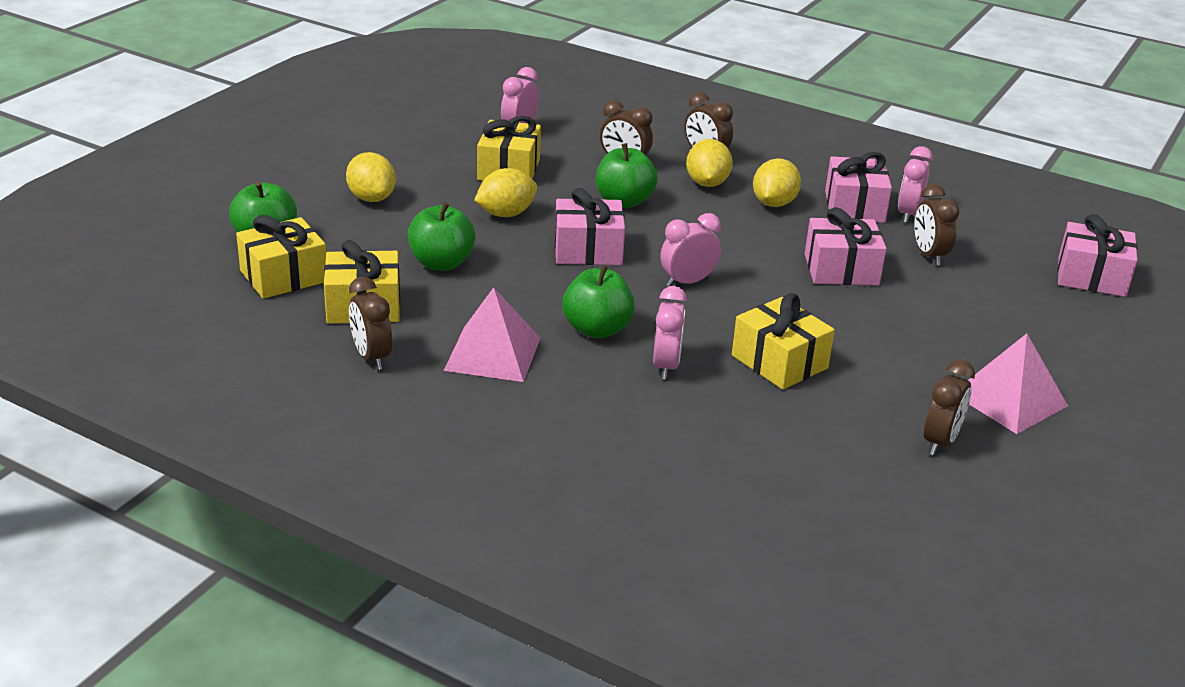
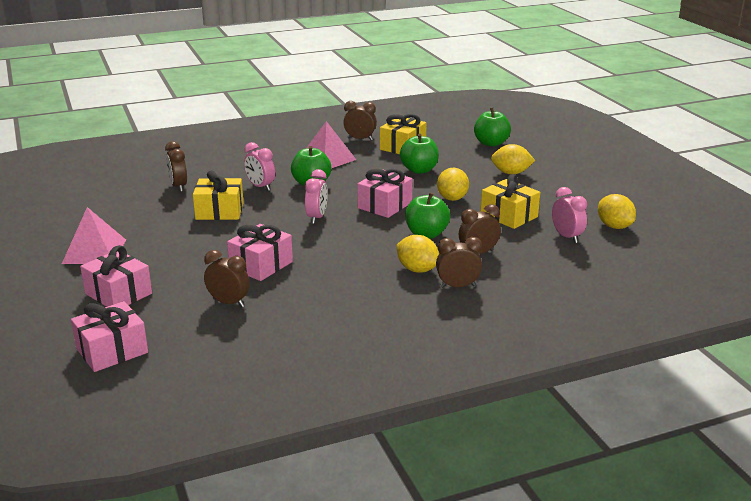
camera: 130 degrees right, 5 degrees down
yellow gift [236,215,326,299] -> none
yellow lemon [753,158,801,207] -> yellow lemon moved to [598,194,636,229]
pink gift [825,152,892,223] -> pink gift moved to [80,245,152,307]
pink clock [898,146,933,223] -> none
brown clock [924,359,975,456] -> brown clock moved to [165,141,187,192]

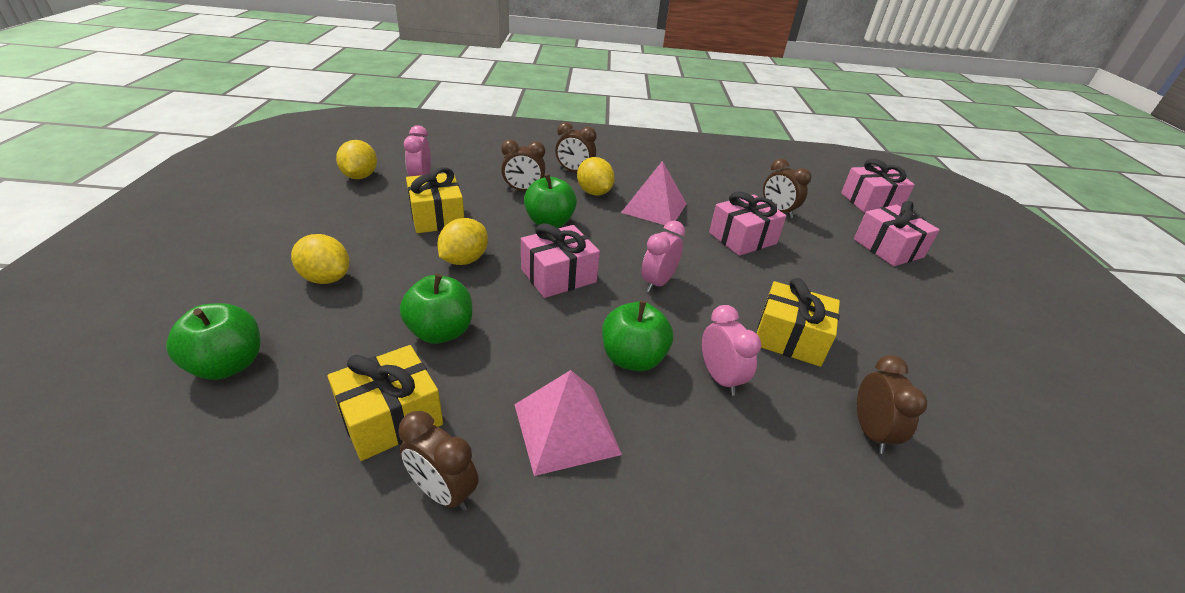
camera: 160 degrees left, 10 degrees up
pink pyramid [62,207,126,264] -> pink pyramid moved to [621,161,687,225]

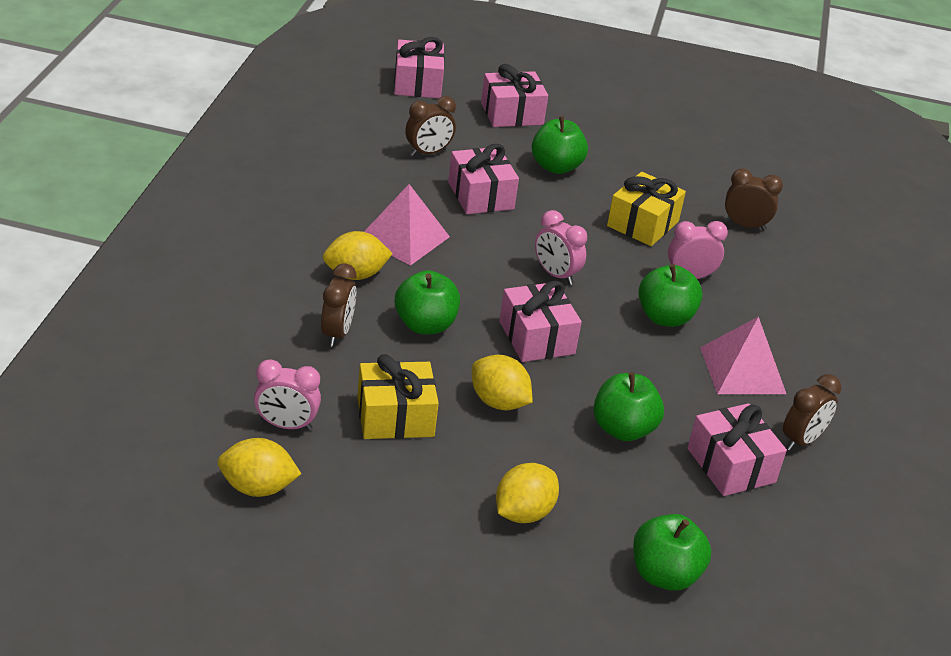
camera: 80 degrees left, 0 degrees up
yellow gift [327,345,443,461] -> pink gift [688,403,787,496]
brown clock [555,122,597,172] -> none
none -> green apple [532,116,588,174]

